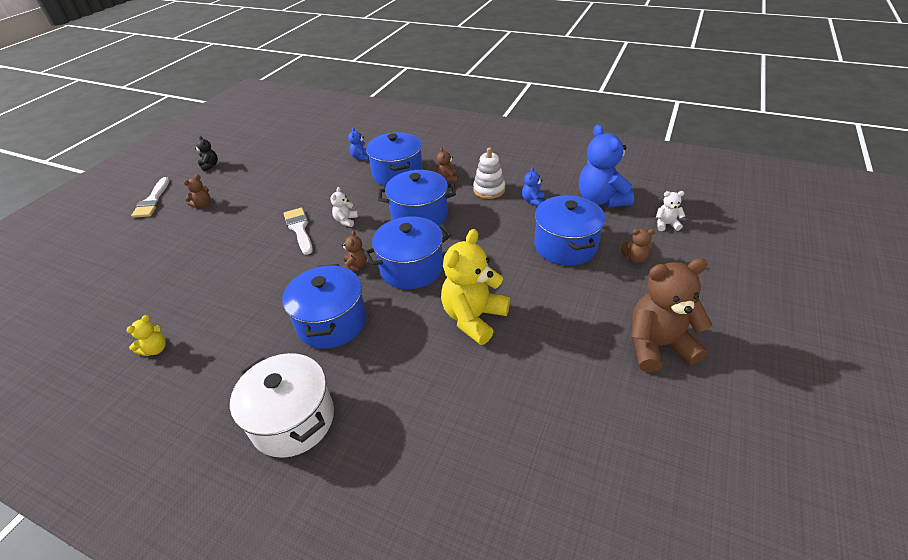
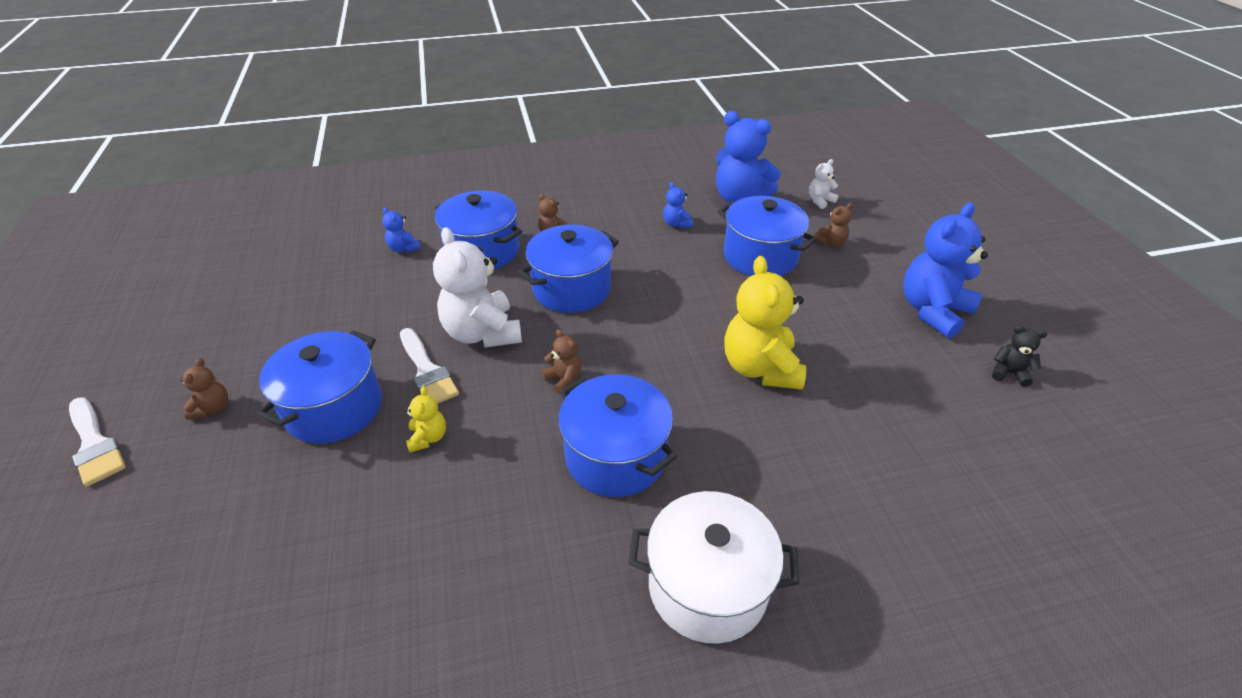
camera: 40 degrees left, 0 degrees up
yellow teddy bear [126,315,166,356] -> yellow teddy bear moved to [405,386,446,453]
black teddy bear [195,136,218,172] -> black teddy bear moved to [992,325,1047,387]
white brush [283,208,313,255] -> white brush turned 150 degrees counterclockwise [400,328,459,403]
white teddy bear [330,187,358,227] -> white teddy bear [433,227,522,347], size x2.17
blue pot [364,216,452,289] -> blue pot moved to [257,330,382,444]
white stacking toy [473,148,505,199] -> none
brown teddy bear [631,258,712,372] -> blue teddy bear [903,202,988,338]

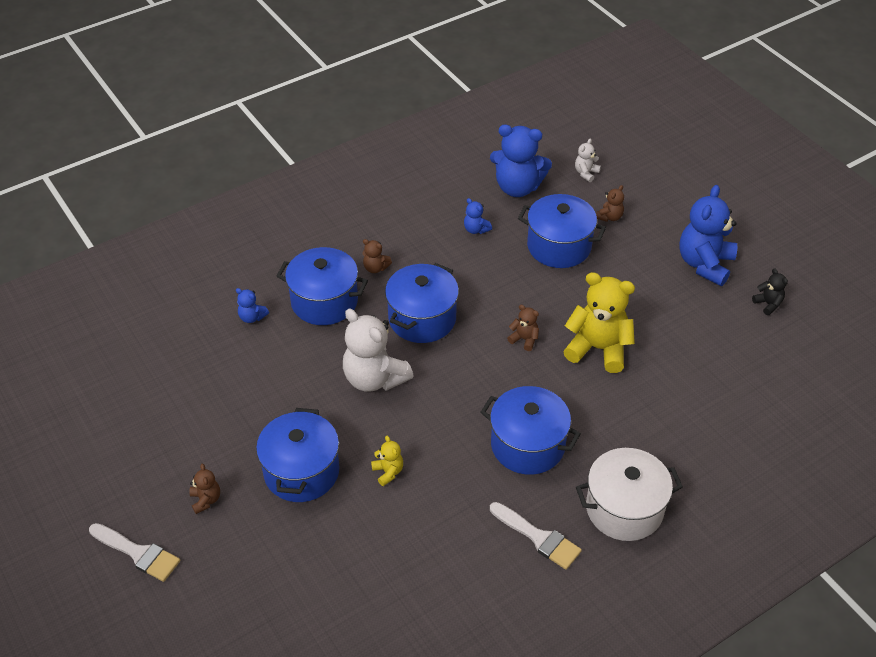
camera: 20 degrees left, 5 degrees up
white brush [400,328,459,403] -> white brush moved to [490,502,582,570]
brown teddy bear [541,329,582,395] -> brown teddy bear moved to [507,305,539,351]
yellow teddy bear [724,256,806,390] -> yellow teddy bear turned 135 degrees clockwise [563,272,635,373]
black teddy bear [992,325,1047,387] -> black teddy bear turned 60 degrees clockwise [752,268,788,315]

